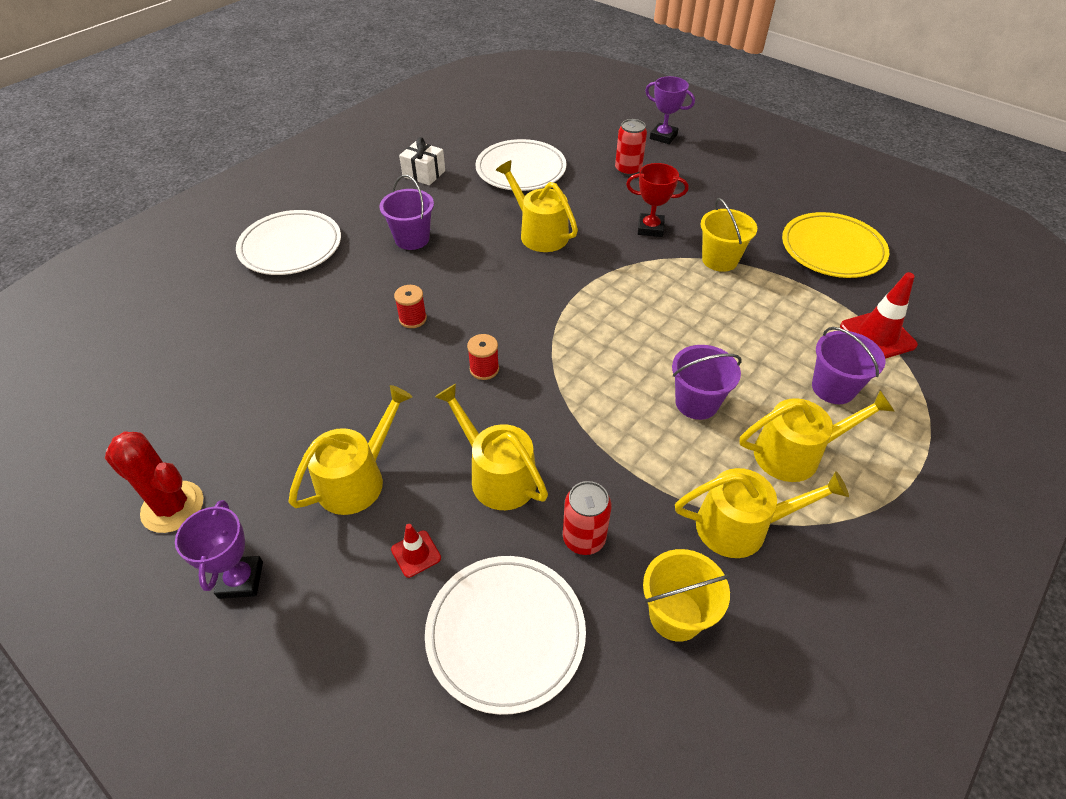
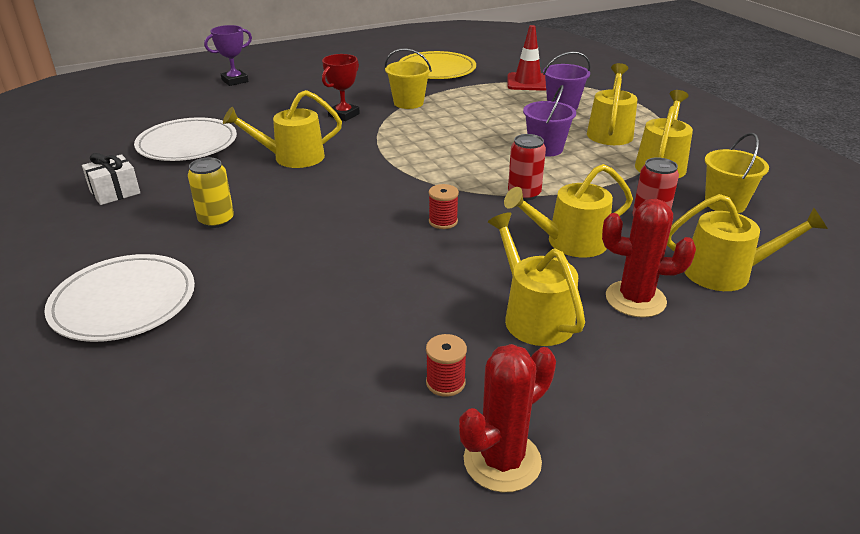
camera: 65 degrees left, 15 degrees down
purple trophy [175,500,263,599] -> none
purple bucket [379,175,434,250] -> yellow can [188,158,234,228]
red traffic cone [391,524,441,578] -> red cactus [602,199,696,318]
red spool [394,285,427,328] -> red spool moved to [426,334,467,397]
white plate [425,556,586,715] -> yellow watering can [667,194,828,291]
red can [615,119,647,176] -> red can moved to [508,134,546,201]

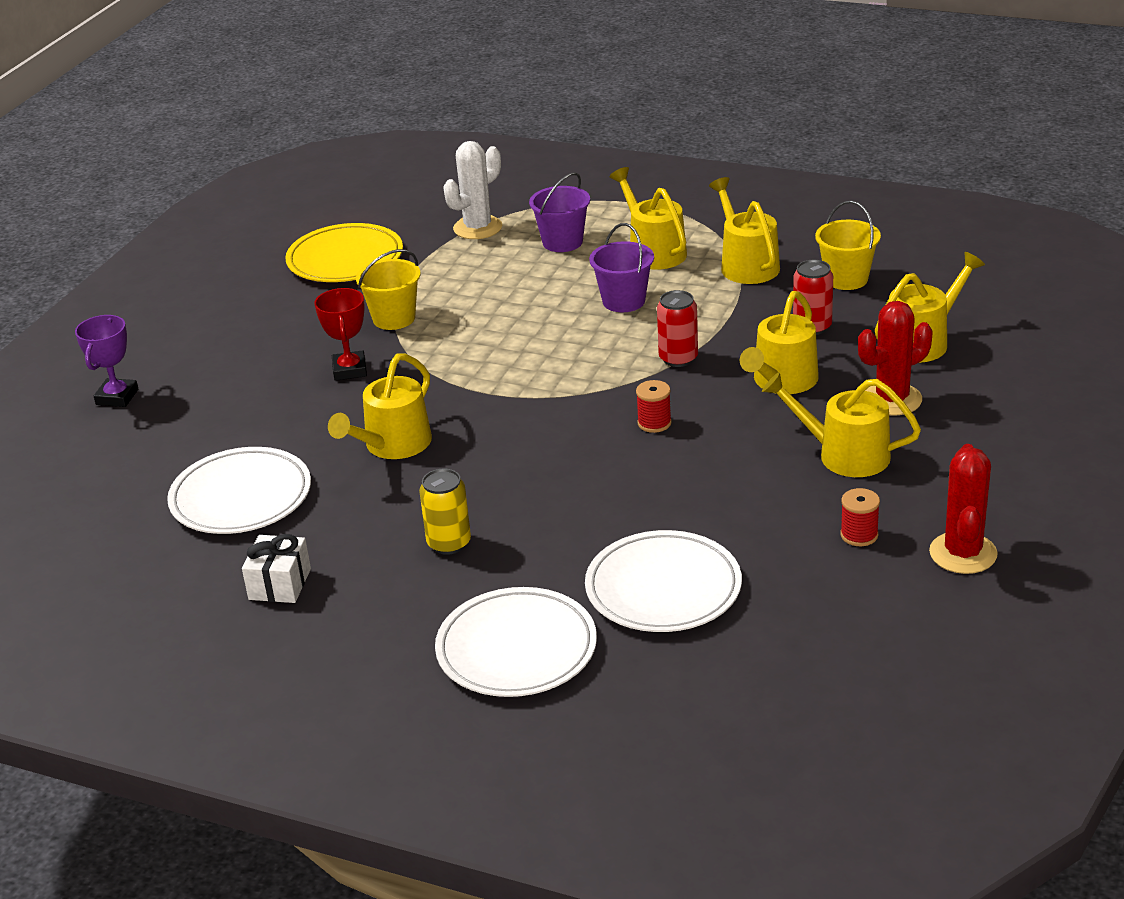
camera: 40 degrees left, 0 degrees up
red traffic cone [507,25,546,91] -> white cactus [443,141,502,239]
none -> white plate [585,530,742,632]

